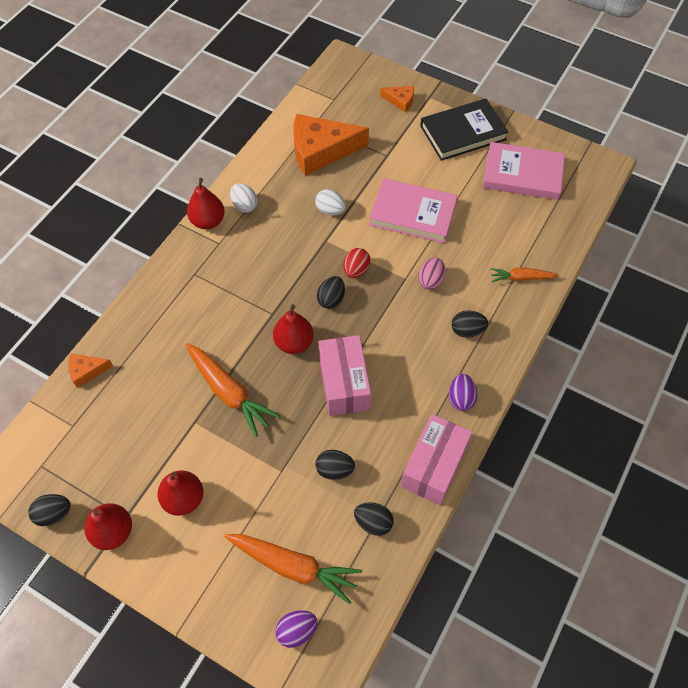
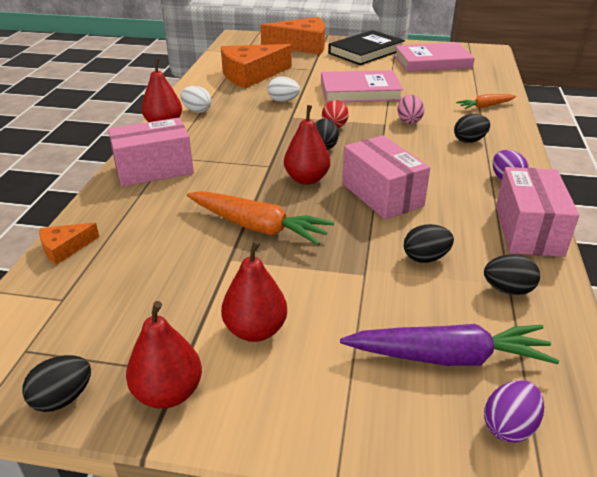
camera: 20 degrees left, 25 degrees down
orange carrot [224,534,362,605] -> purple carrot [340,324,559,366]
orange cheese [380,86,414,113] -> orange cheese [261,17,325,55], size x2.14
none -> pink box [108,118,194,187]

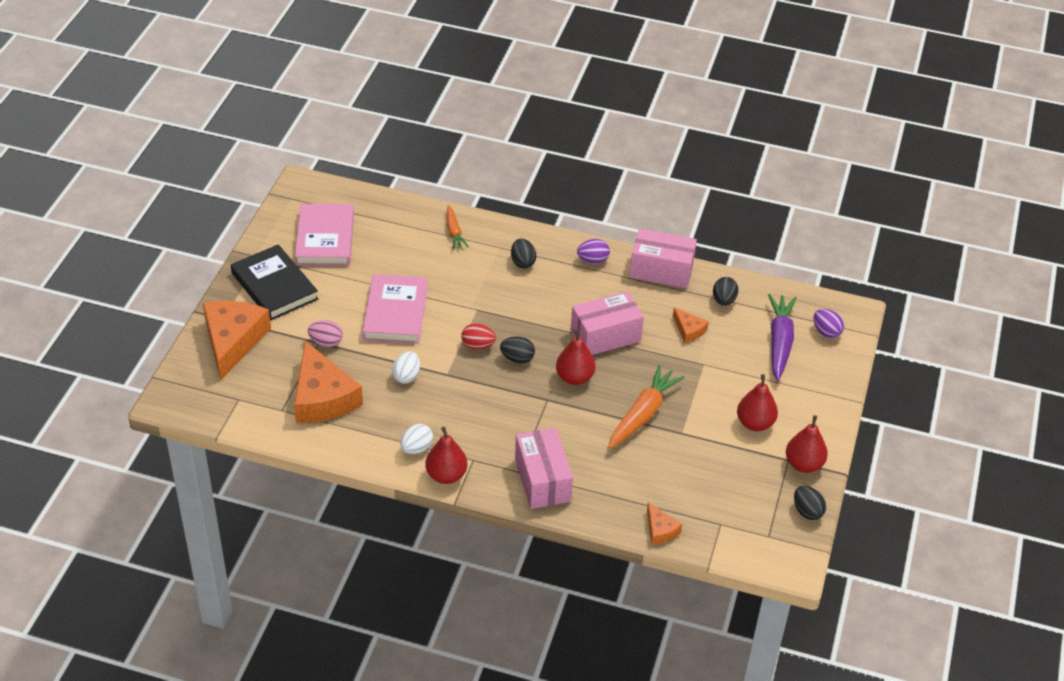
camera: 85 degrees left, 10 degrees up
pink egg [397,94,424,124] -> pink egg moved to [308,320,343,347]
black egg [404,224,454,263] -> orange cheese [673,308,709,343]

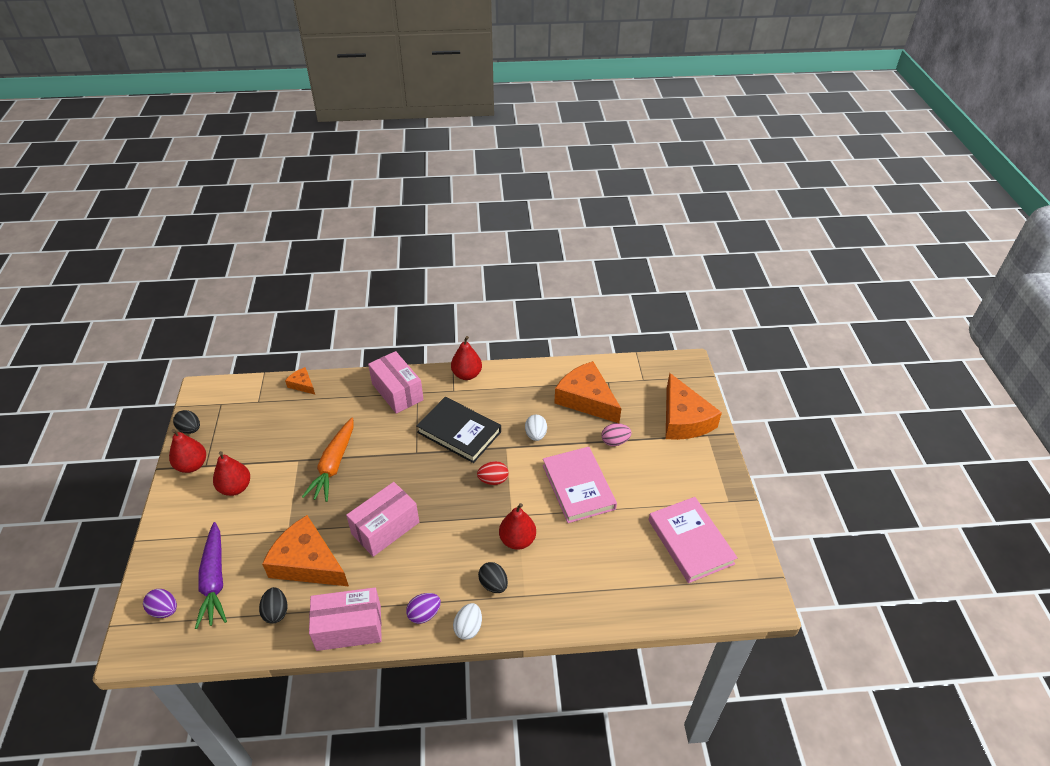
camera: 160 degrees right, 0 degrees up
black book [231,244,318,321] -> black book moved to [416,397,501,463]
white egg [400,424,433,454] -> white egg moved to [453,603,482,640]
orange carrot [447,205,469,249] -> none
black egg [500,336,535,364] -> none
red pear [556,329,596,385] -> red pear moved to [499,503,536,550]
orange cheese [673,308,709,343] -> orange cheese [262,515,349,586], size x2.14

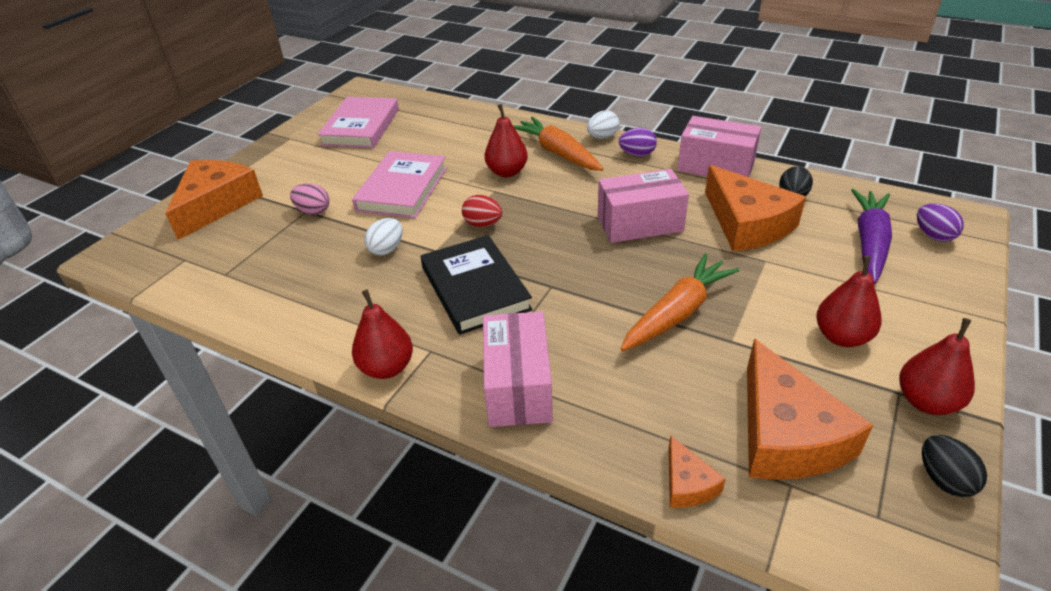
camera: 145 degrees left, 5 degrees down
black egg [478,562,508,593] -> orange carrot [513,117,603,171]
orange cheese [554,361,621,423] -> orange cheese moved to [747,339,873,480]

